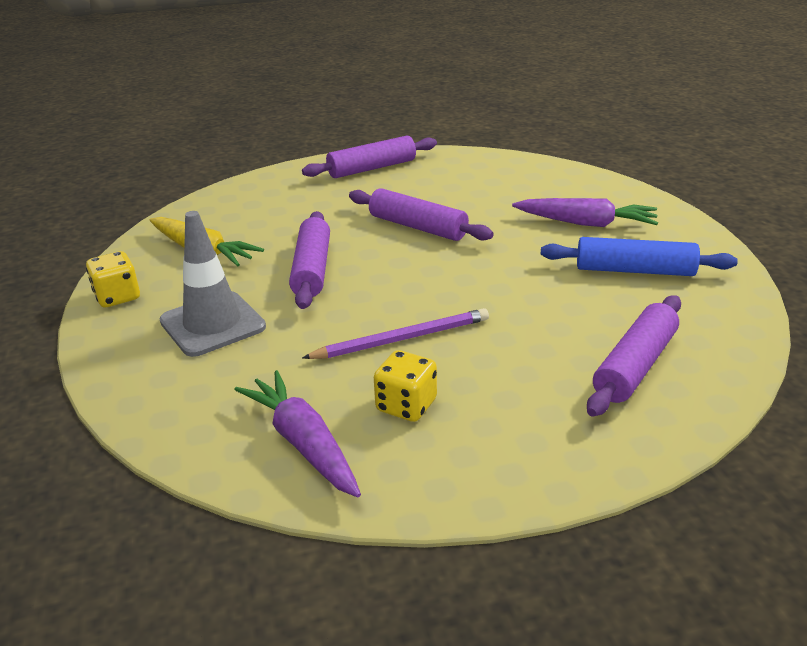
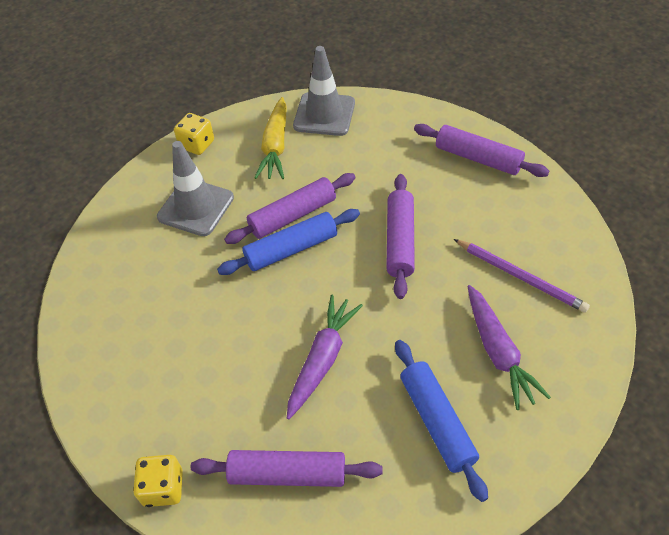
camera: 60 degrees right, 20 degrees up
purple carrot [234,370,361,497] -> purple carrot moved to [287,295,363,419]
purple pencil [302,308,489,359] -> purple pencil moved to [454,239,590,313]
yellow dice [374,350,437,422] -> yellow dice moved to [133,455,183,507]
none -> blue rolling pin [217,209,360,275]
none -> grey traffic cone [293,46,355,136]

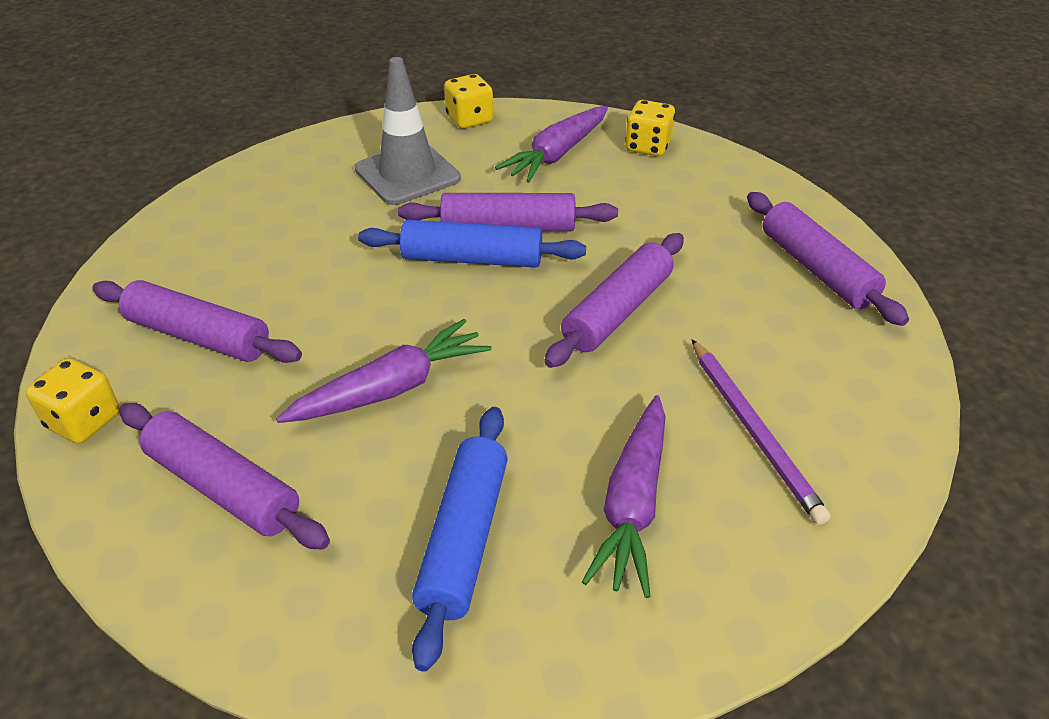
camera: 30 degrees right, 10 degrees down
yellow carrot [254,97,287,179] -> purple carrot [495,106,608,183]
grey traffic cone [293,46,355,136] -> yellow dice [625,100,676,156]
none -> purple rolling pin [93,280,302,363]

